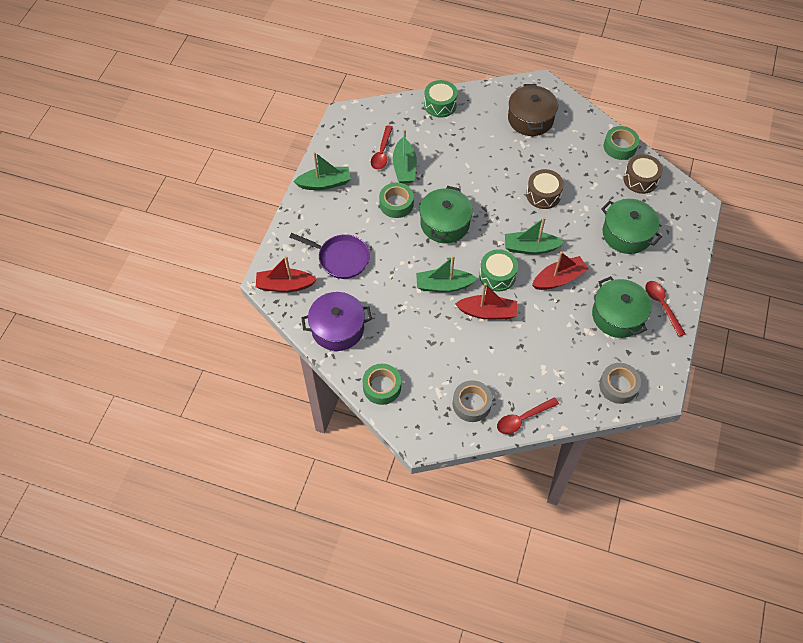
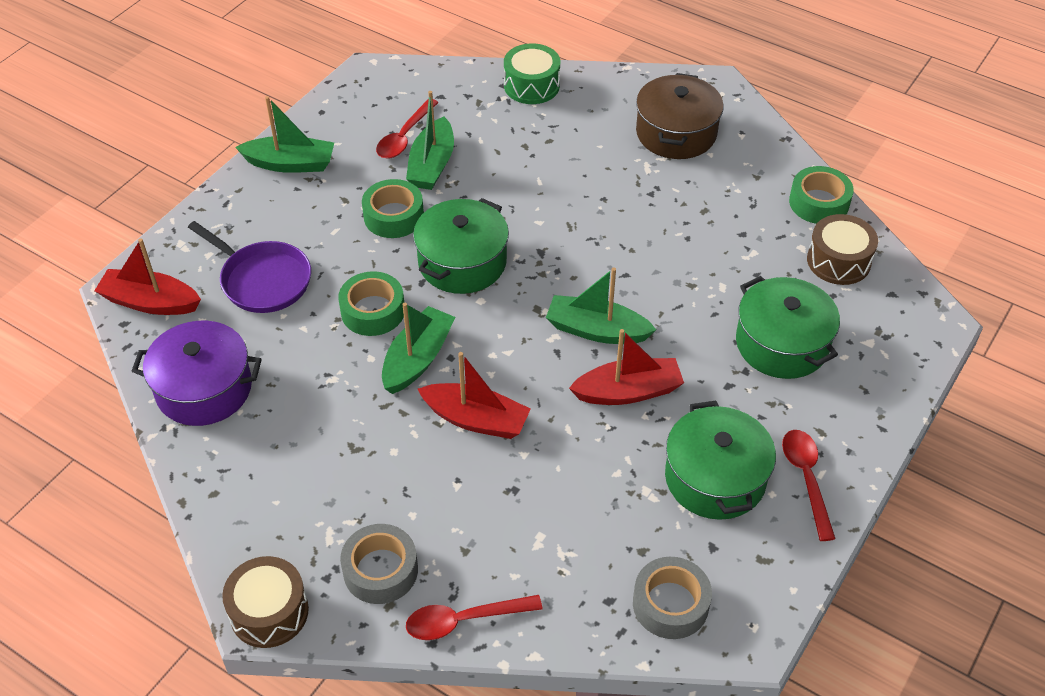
camera: 15 degrees right, 10 degrees down
green tape [362,364,401,405] -> green tape moved to [338,271,404,336]
green boat [416,256,478,292] -> green boat turned 105 degrees clockwise [382,303,455,394]
green drum [479,249,518,292] -> none
brown drum [526,169,564,209] -> brown drum moved to [222,556,309,648]

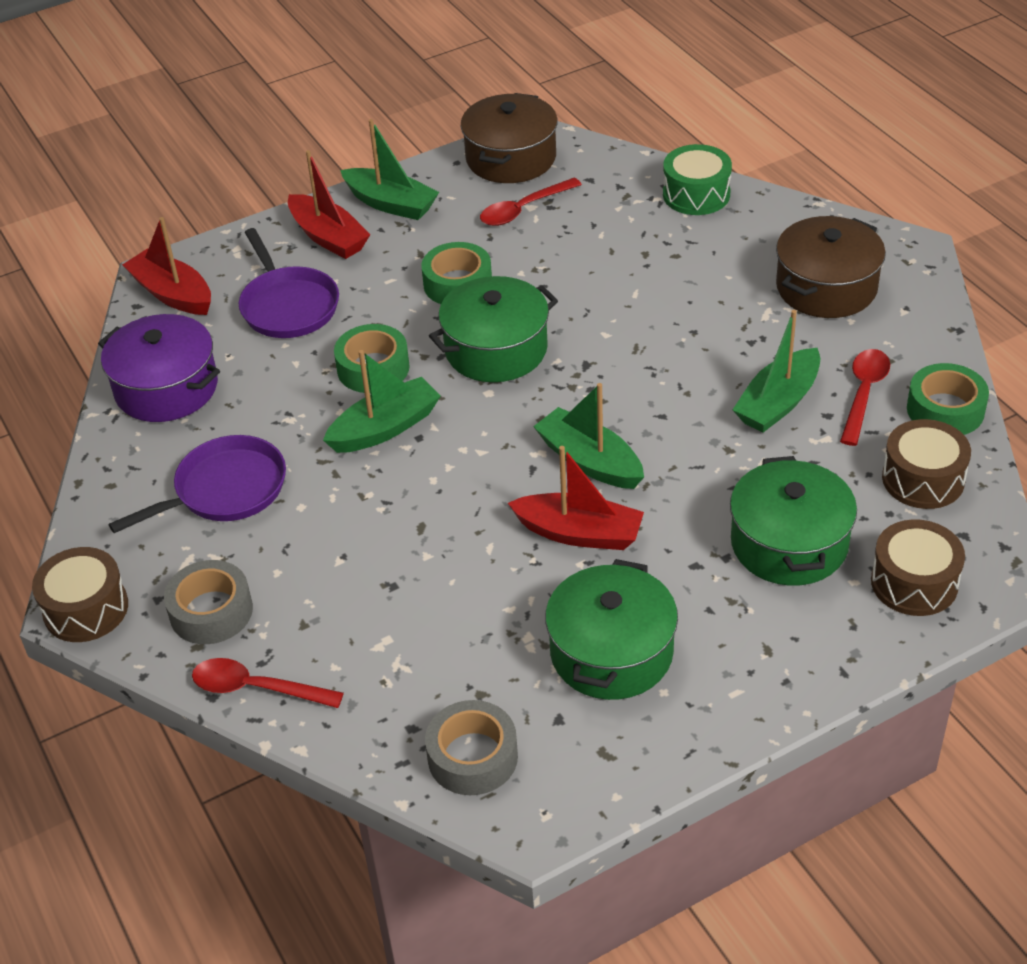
camera: 30 degrees right, 5 degrees down
green boat [406,91,454,190] -> green boat moved to [733,310,820,433]
red boat [418,352,531,439] -> red boat moved to [288,150,370,259]
red spoon [782,430,836,541] -> red spoon moved to [840,349,890,446]
none -> purple pan [108,435,286,533]
none -> brown pot [461,93,558,183]
none -> brown drum [871,519,965,616]

